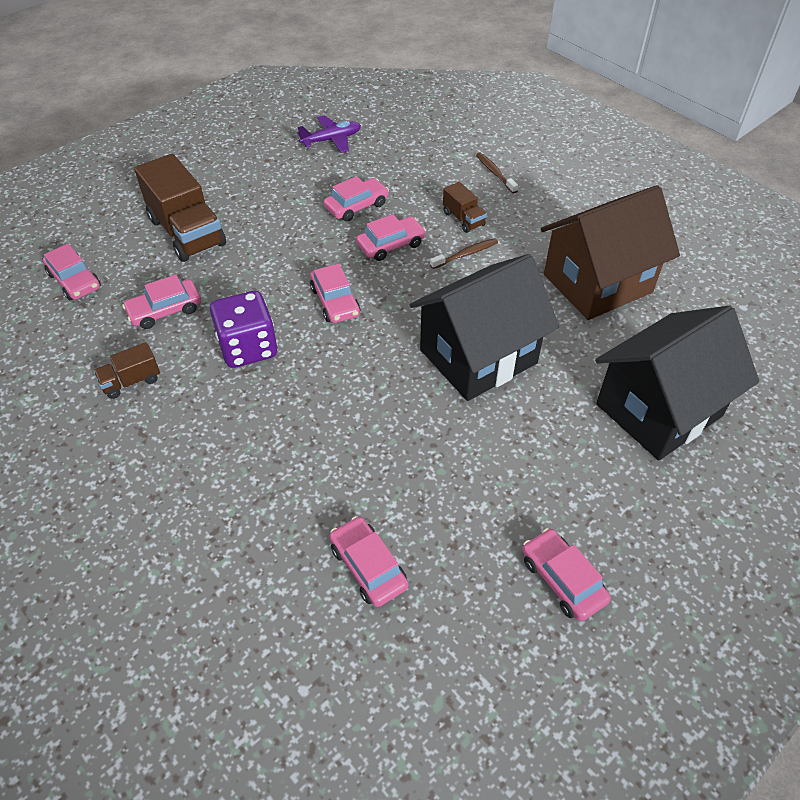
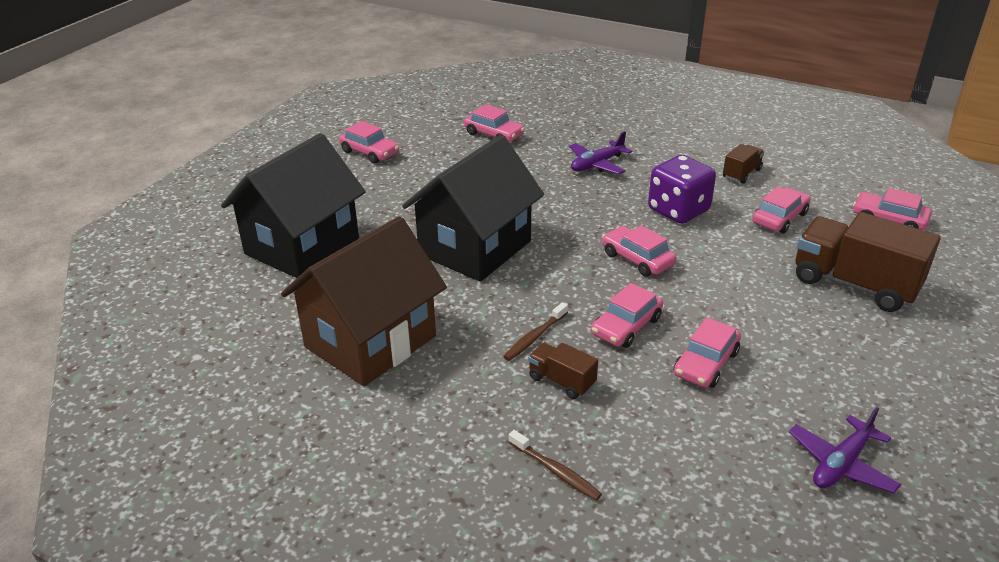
camera: 160 degrees right, 15 degrees down
none -> purple plane [569,131,632,175]

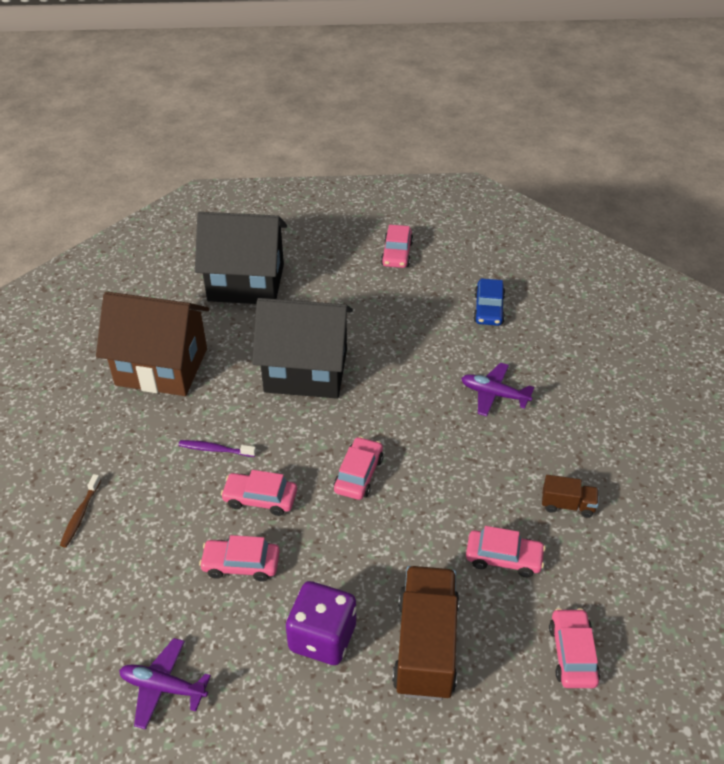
camera: 60 degrees right, 10 degrees up
pink car [464,104,525,142] -> blue car [473,278,505,326]
brown toothbrush [503,302,568,361] -> purple toothbrush [179,440,256,457]
brown truck [528,343,598,399] -> none
purple dice [648,155,716,224] -> purple dice moved to [286,581,356,665]

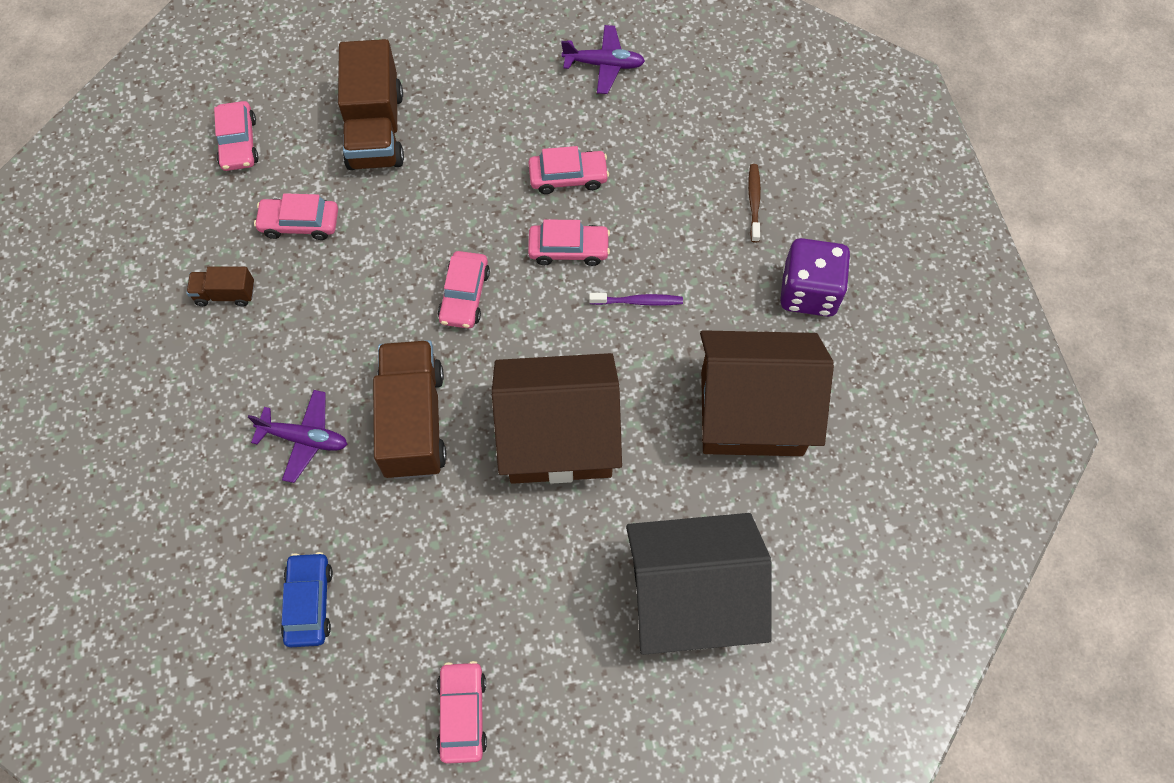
camera: 170 degrees right, 20 degrees up
black house [252,298,353,399] -> brown house [492,353,622,484]
purple dice [286,581,356,665] -> purple dice moved to [780,238,850,317]
none -> brown truck [373,340,447,479]

